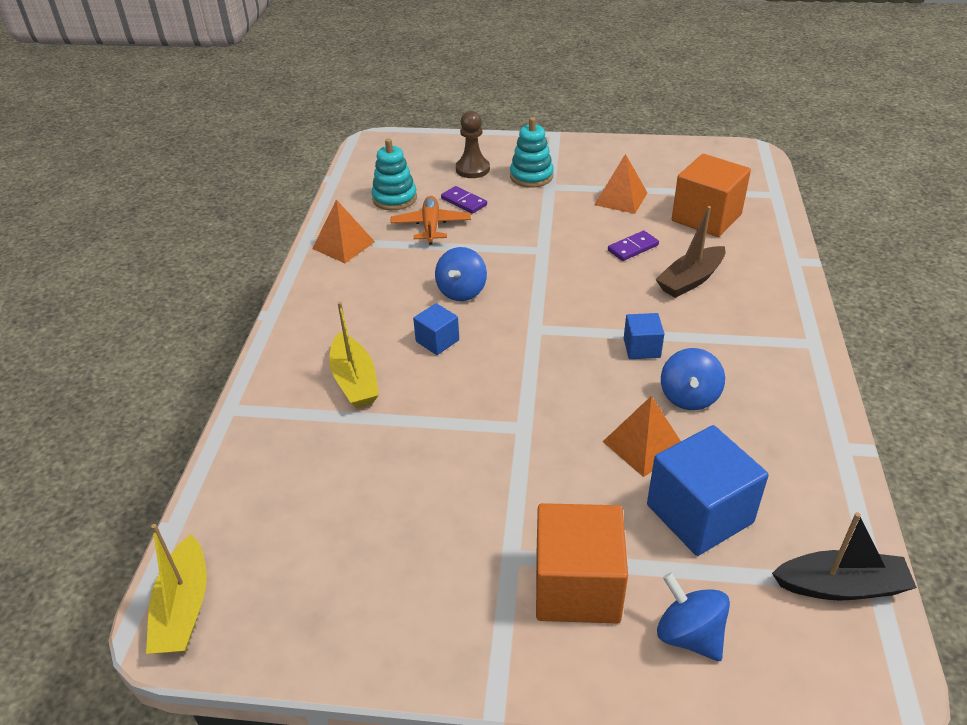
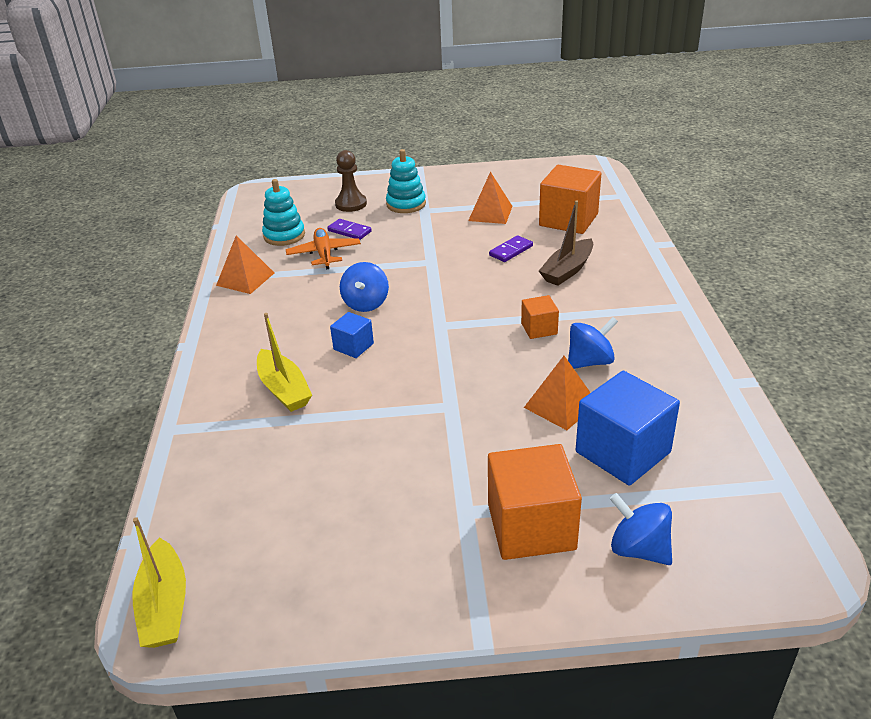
camera: 10 degrees left, 5 degrees down
blue cube [624,313,664,359] -> orange cube [521,295,559,339]
blue spinning top [661,348,725,410] -> blue spinning top turned 120 degrees counterclockwise [568,317,618,369]
black boat [772,512,917,601] -> none

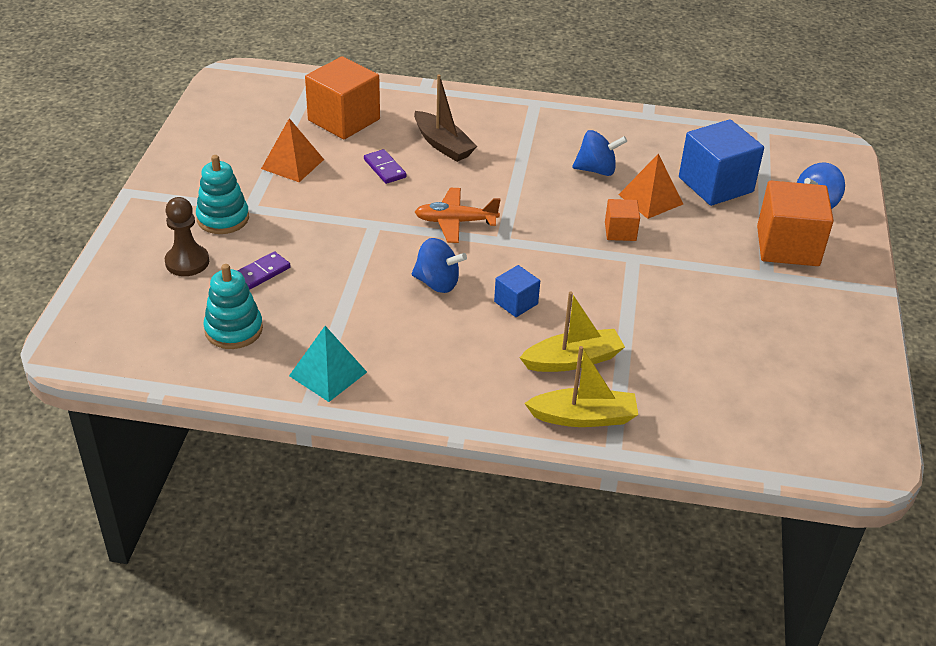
camera: 80 degrees left, 5 degrees up
yellow boat [132,517,186,648] -> yellow boat moved to [525,346,638,427]
orange pyramid [216,235,274,294] -> turquoise pyramid [289,326,367,402]
orange plane [286,228,361,270] -> orange plane moved to [415,188,501,243]
orange cube [521,295,559,339] -> orange cube moved to [605,199,640,241]
blue spinning top [568,317,618,369] -> blue spinning top turned 105 degrees clockwise [572,130,627,176]

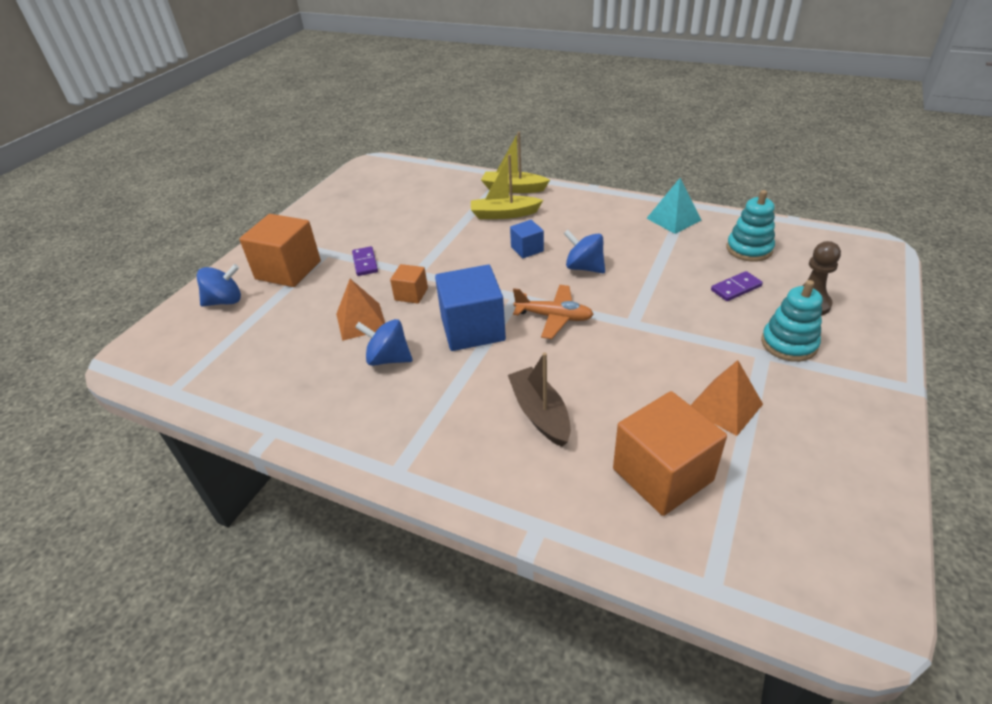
camera: 160 degrees left, 0 degrees up
purple domino [364,149,406,184] -> purple domino moved to [352,246,378,276]
blue cube [679,119,764,206] -> blue cube moved to [435,265,506,351]

